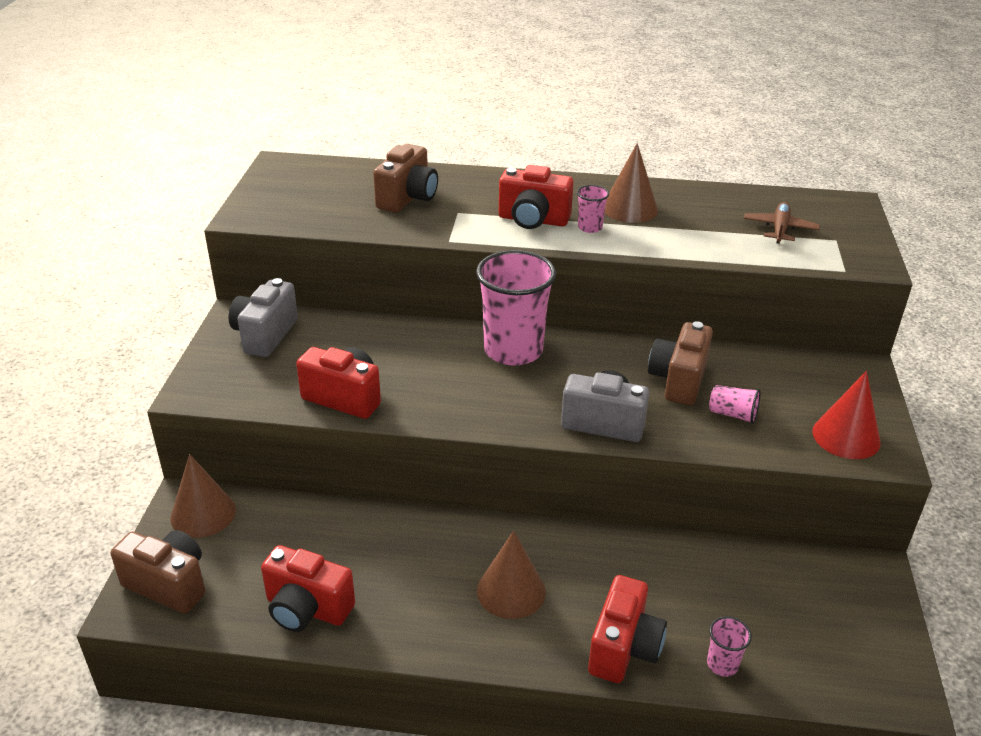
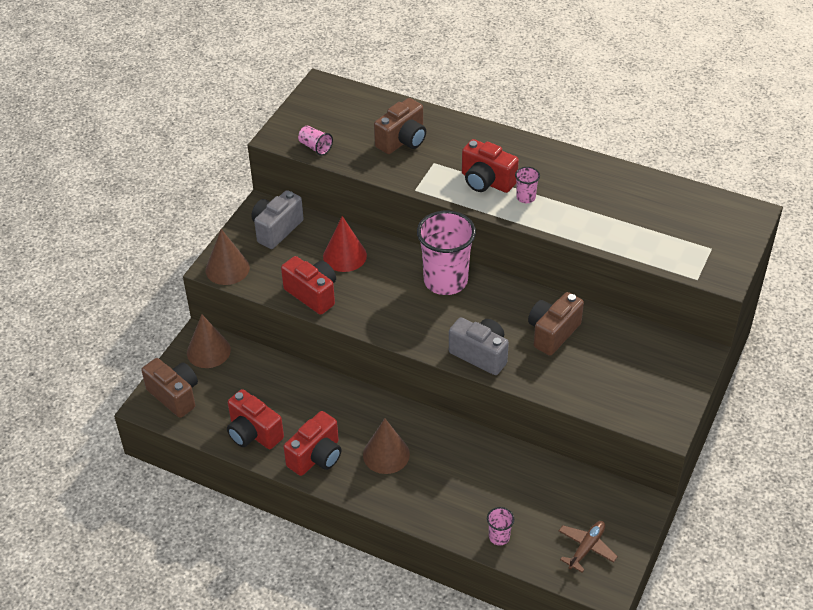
camera: 20 degrees right, 10 degrees up
red camera [588,575,667,683] -> red camera moved to [283,411,341,476]
brown cone [605,143,658,223] -> brown cone moved to [206,229,250,285]
pink cup [709,385,761,424] -> pink cup moved to [298,126,333,156]
brown plane [744,202,820,244] -> brown plane moved to [559,521,618,573]
red cone [812,371,881,459] -> red cone moved to [323,216,367,272]

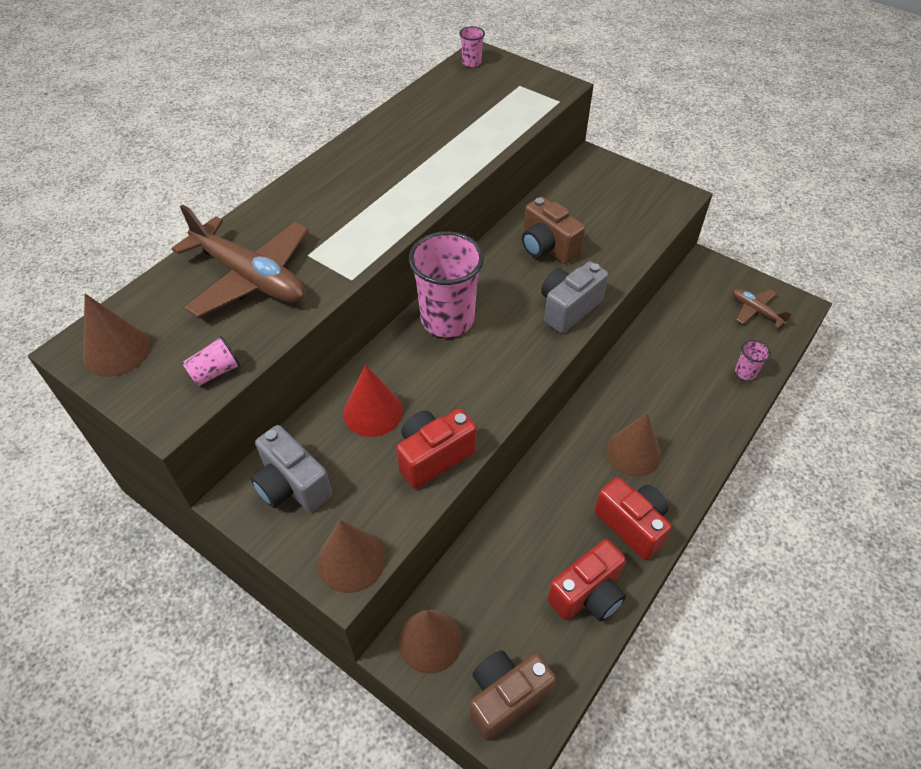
camera: 80 degrees left, 5 degrees up
brown camera [374,98,426,154] -> brown plane [171,204,309,318]
red camera [462,139,519,193] -> none
pink cup [515,167,540,203] -> pink cup moved to [459,26,485,67]
none -> brown cone [83,294,150,377]

